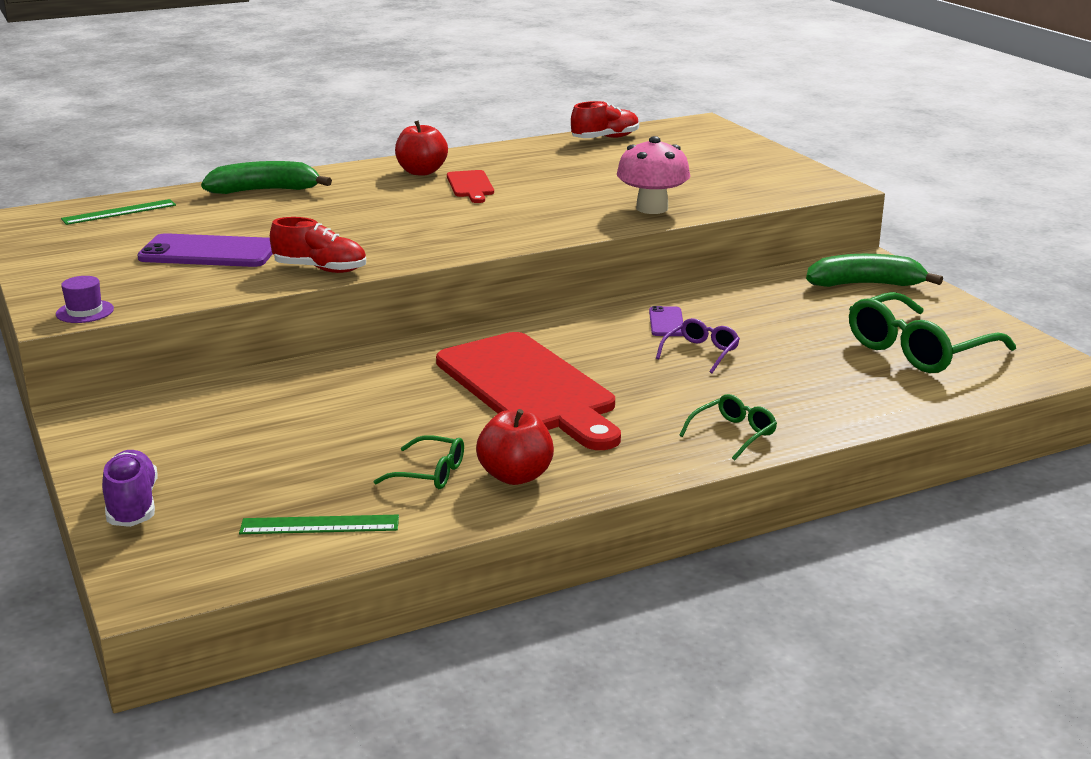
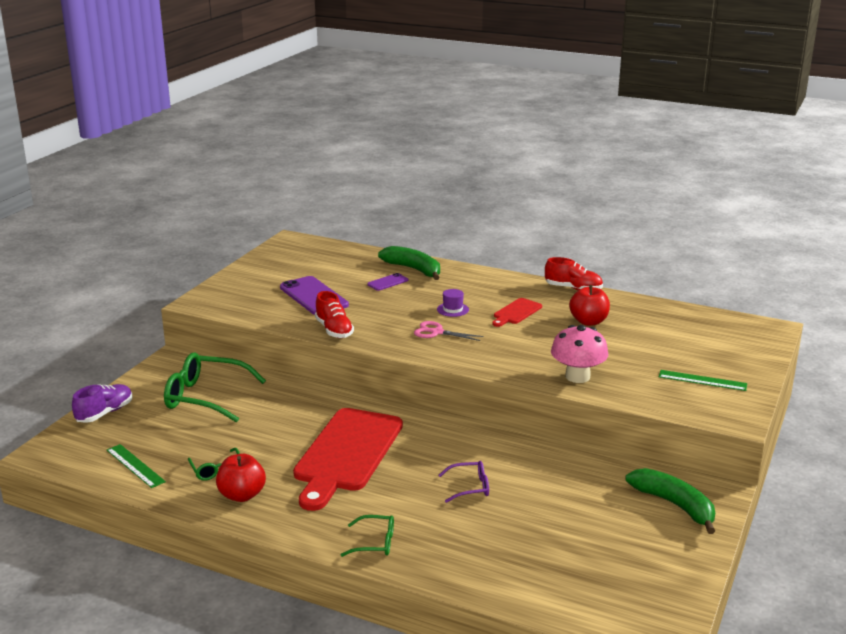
camera: 50 degrees right, 0 degrees up
purple hat [56,276,114,323] -> purple hat moved to [437,289,469,317]
green ruler [61,199,176,225] -> green ruler moved to [659,370,747,391]
red apple [395,120,448,176] -> red apple moved to [569,285,610,326]
red shoe [571,101,639,138] -> red shoe moved to [545,257,603,290]
purple phone [649,306,683,336] -> purple phone moved to [367,273,408,291]
green glasses [849,292,1016,373] -> green glasses moved to [164,352,266,422]
none -> pink scissors [414,321,484,341]

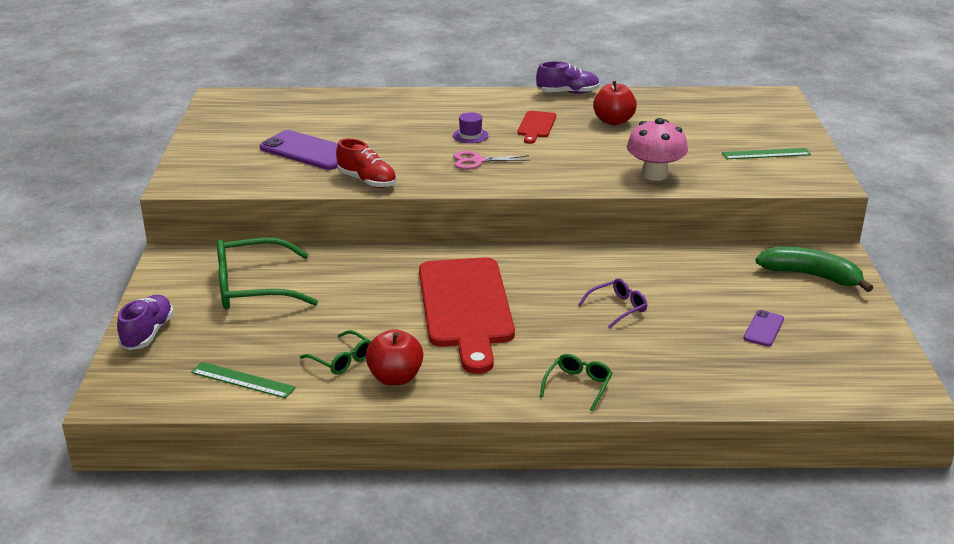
camera: 25 degrees left, 5 degrees up
green glasses [341,515,394,557] -> green glasses turned 45 degrees counterclockwise [540,354,612,412]
purple phone [367,273,408,291] -> purple phone moved to [743,310,784,346]
green banana [378,246,440,280] -> none
red shoe [545,257,603,290] -> purple shoe [536,61,600,94]

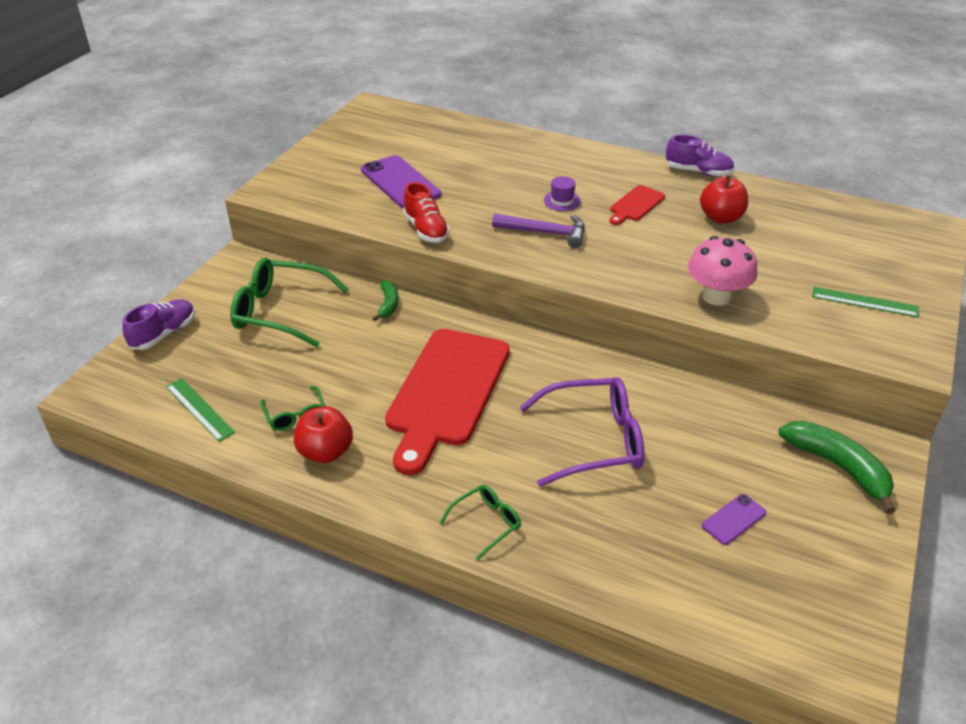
camera: 25 degrees right, 10 degrees up
pink scissors [453,151,531,170] -> purple hammer [492,213,585,248]
purple glasses [578,278,647,328] -> purple glasses [520,377,645,487], size x1.97
none -> green banana [372,280,398,321]

